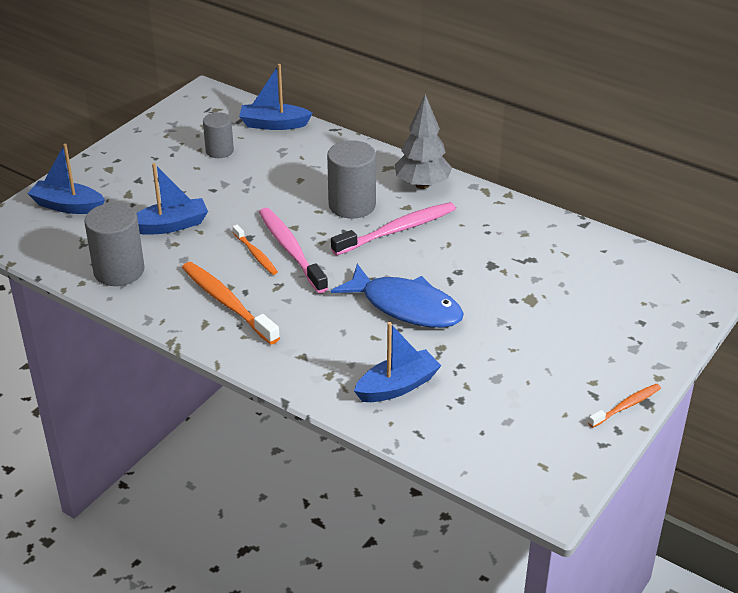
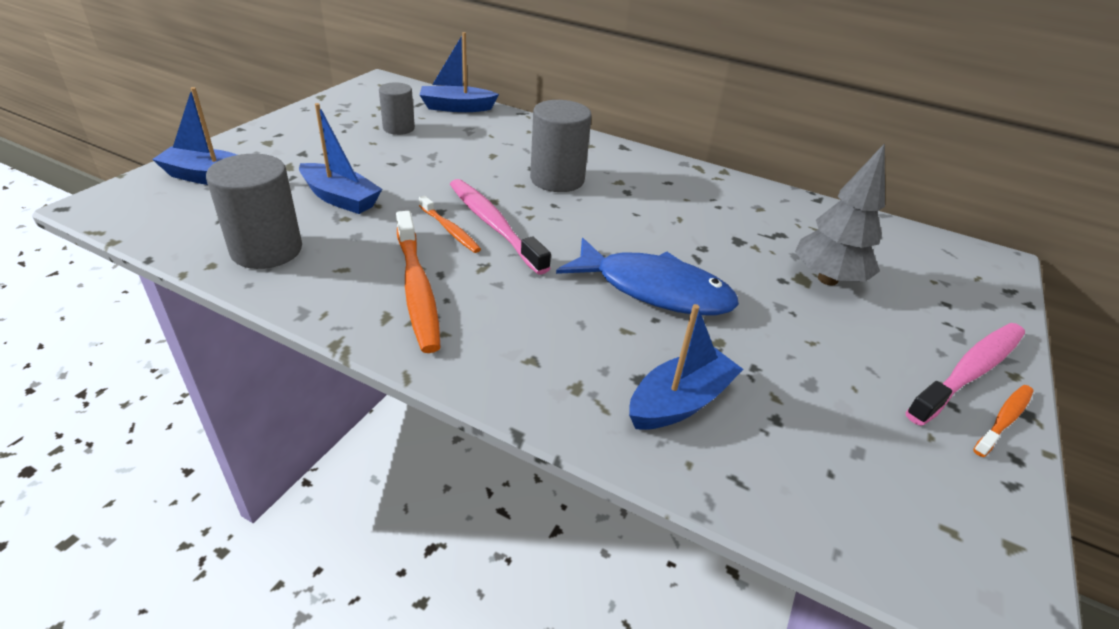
camera: 10 degrees left, 0 degrees up
blue boat [137,163,208,235] -> blue boat turned 60 degrees clockwise [299,103,382,214]
orange toothbrush [182,262,280,344] -> orange toothbrush turned 150 degrees counterclockwise [396,211,441,353]
pink toothbrush [331,202,456,256] -> pink toothbrush moved to [906,323,1025,426]
grey tree [395,94,452,189] -> grey tree moved to [795,143,885,285]

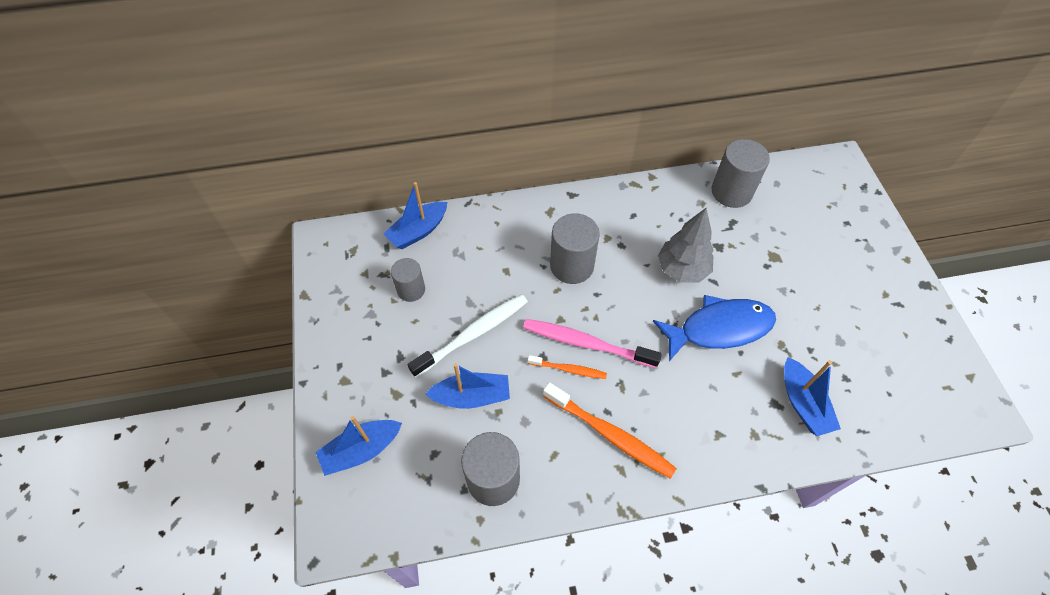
camera: 35 degrees left, 20 degrees up
blue boat [629,304,744,430] -> blue boat turned 150 degrees clockwise [784,357,841,436]
grey tree [795,143,885,285] -> grey tree moved to [658,208,713,283]
pink toothbrush [906,323,1025,426] -> none
orange toothbrush [973,385,1033,457] -> none
none -> white toothbrush [408,294,528,378]
none -> grey cylinder [712,139,770,208]

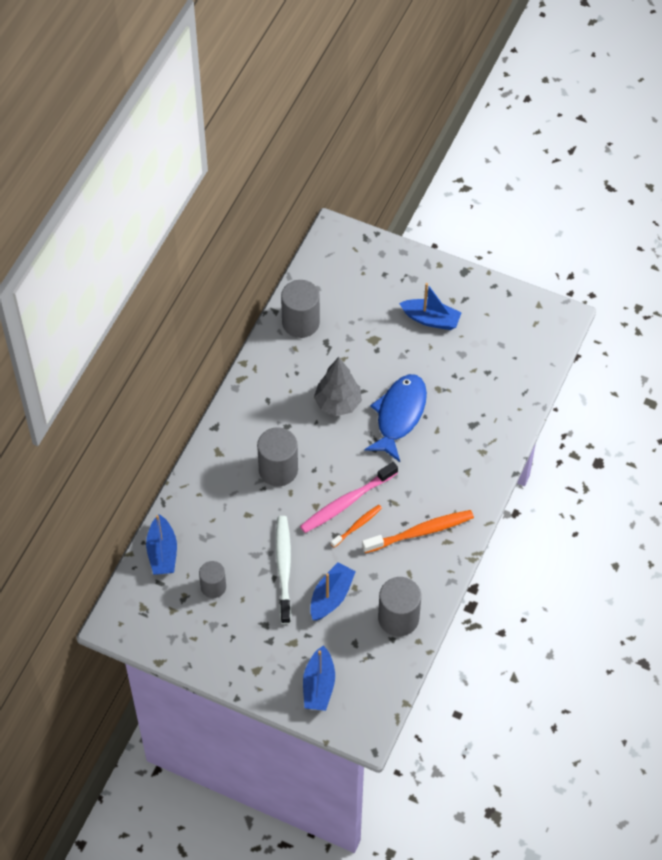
camera: 55 degrees left, 0 degrees up
blue boat [784,357,841,436] -> blue boat moved to [399,283,462,330]

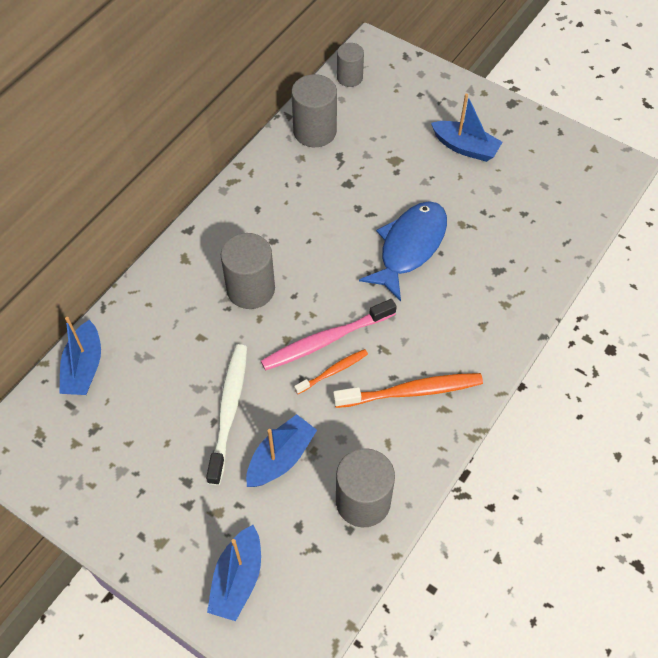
camera: 10 degrees right, 0 degrees up
grey cylinder [199,561,226,598] -> grey cylinder moved to [337,43,364,87]
grey tree [314,357,362,416] -> none

